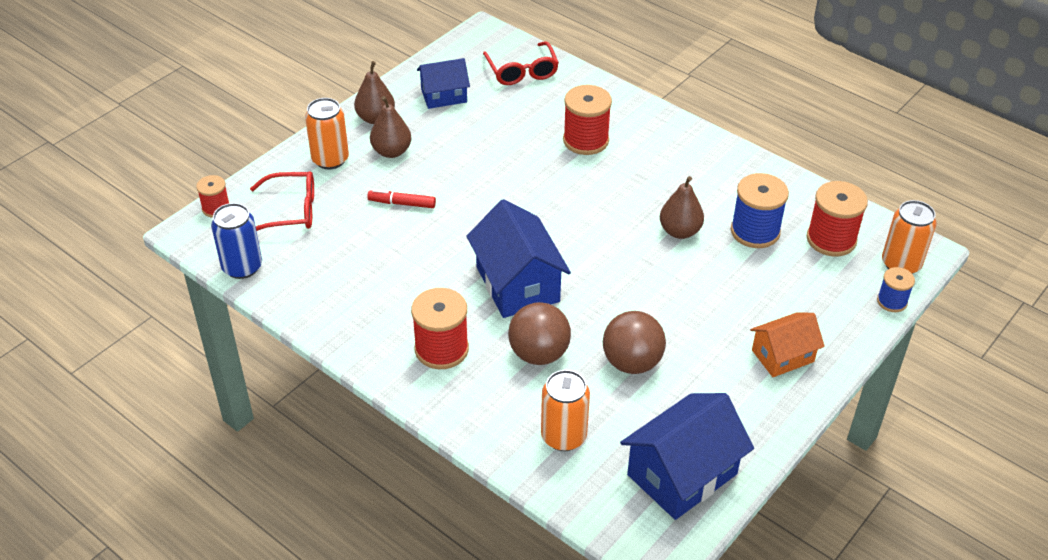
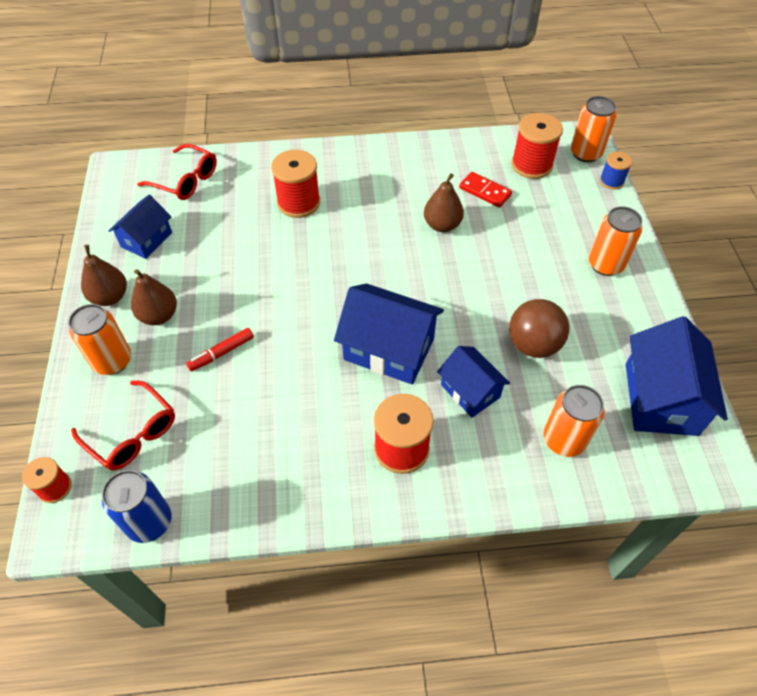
camera: 45 degrees left, 10 degrees up
red glasses [250,171,314,231] -> red glasses turned 90 degrees clockwise [71,381,175,471]
brown ball [508,302,571,365] -> blue house [437,346,510,418]
blue spool [731,173,789,248] -> red domino [459,172,512,208]
orange house [750,312,825,377] -> orange can [589,206,642,276]

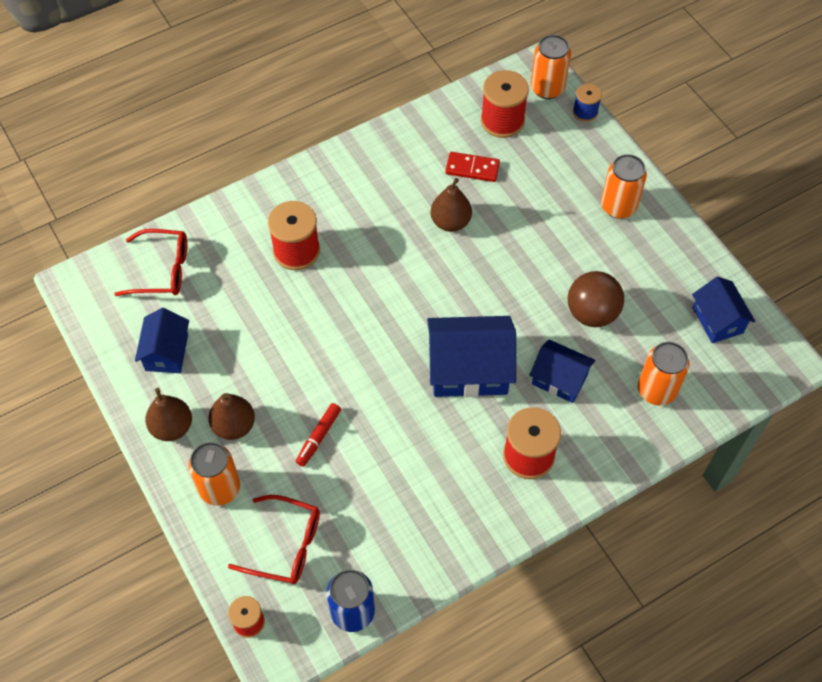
camera: 25 degrees left, 5 degrees up
blue house [626,316,728,436] -> blue house [692,276,755,343], size x0.62

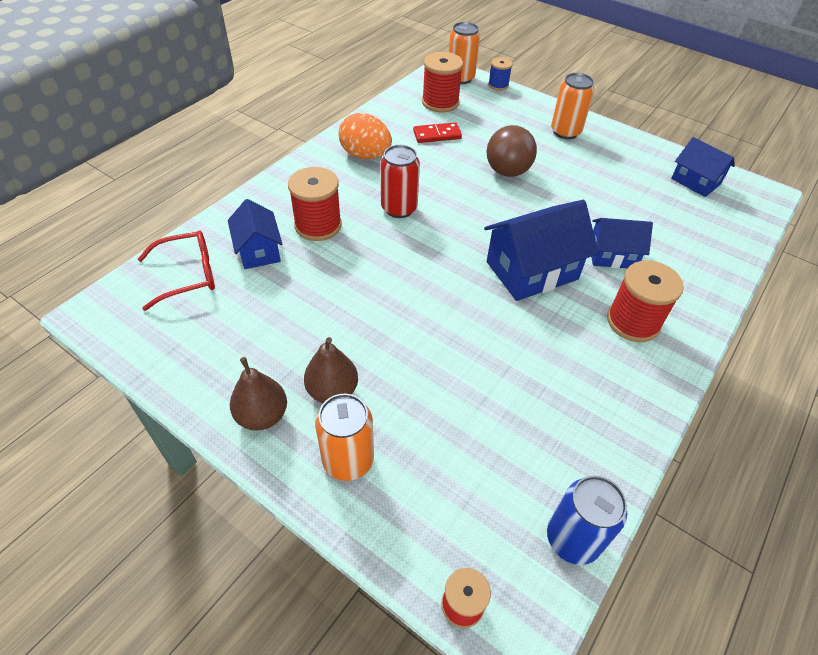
camera: 25 degrees left, 10 degrees down
blue house [135,308,189,373] -> blue house moved to [228,199,282,269]
red glasses [228,495,320,584] -> none
red marker [296,403,341,467] -> none
brown pear [431,178,472,232] -> none
brown ball [568,271,624,327] -> brown ball moved to [487,125,537,177]
orange can [638,342,690,406] -> none
none -> orange egg [338,113,392,159]
none -> red can [381,145,420,218]

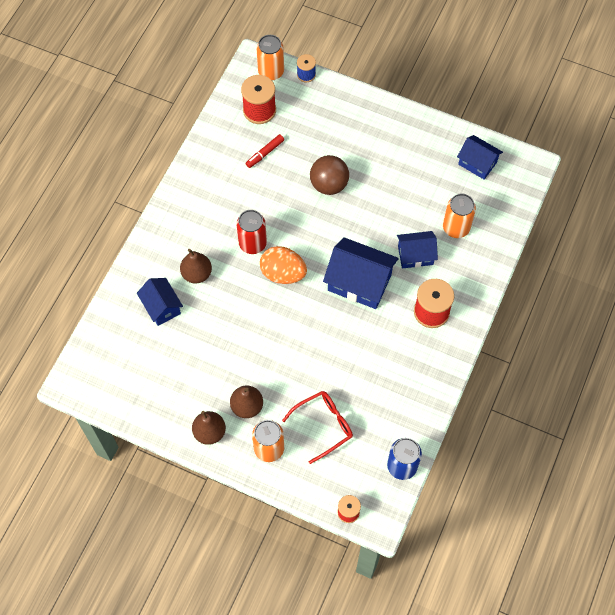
camera: 10 degrees left, 15 degrees up
red glasses [138,231,215,311] -> red glasses moved to [282,391,353,464]
red spool [288,167,342,241] -> brown pear [180,249,212,284]
orange egg [338,113,392,159] -> orange egg moved to [260,246,307,284]
red domino [413,122,462,143] -> red marker [246,134,284,168]
blue house [484,200,598,301] -> blue house turned 60 degrees clockwise [323,237,399,309]
orange can [551,73,594,139] -> orange can moved to [443,194,476,238]

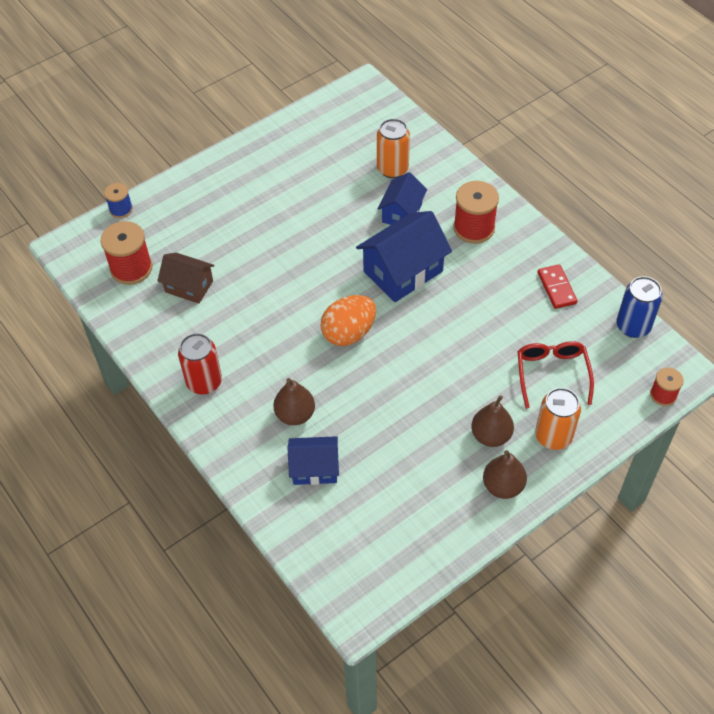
camera: 60 degrees left, 10 degrees down
red can [236,210,267,254] -> red can moved to [178,333,222,394]
red marker [246,134,284,168] -> brown house [157,253,214,304]
orange can [257,35,284,81] -> none
brown ball [310,155,349,195] -> none
blue house [457,135,503,180] -> none
none -> red domino [538,264,578,309]

